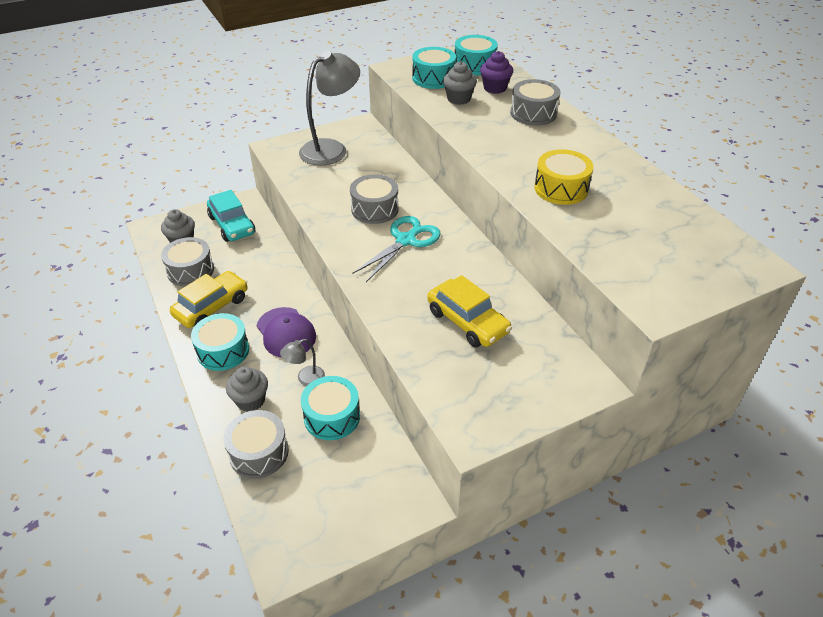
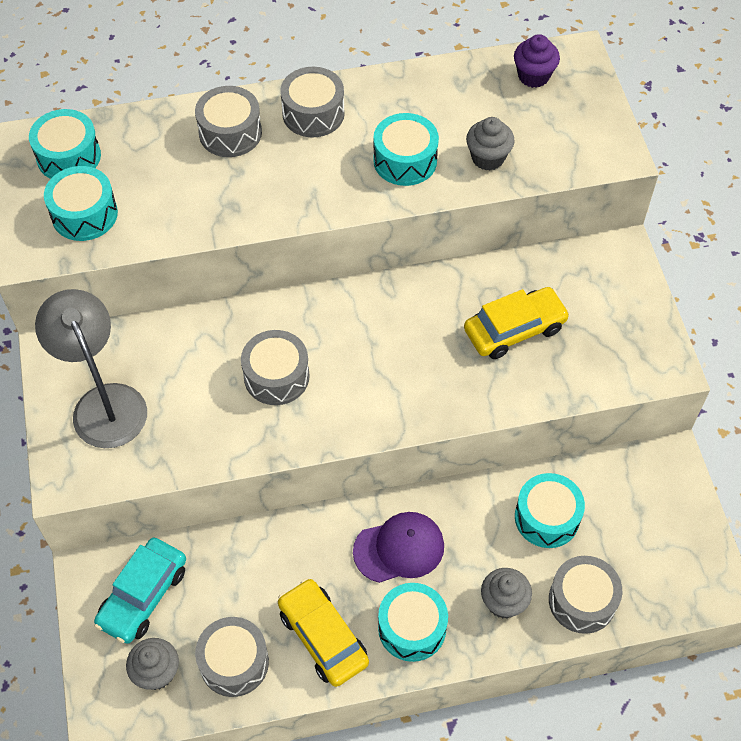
camera: 75 degrees left, 15 degrees up
turquoise car [207,190,255,242] -> turquoise car turned 135 degrees clockwise [94,538,186,644]
grey lamp [280,339,325,386] -> none
turquoise scissors [352,216,441,282] -> none
grey cupcake [443,61,477,105] -> grey cupcake moved to [466,117,515,171]
purple cupcake [480,51,513,94] -> purple cupcake moved to [514,34,560,88]
yellow drum [534,149,594,205] -> turquoise drum [373,113,439,186]
none -> grey drum [280,67,345,137]

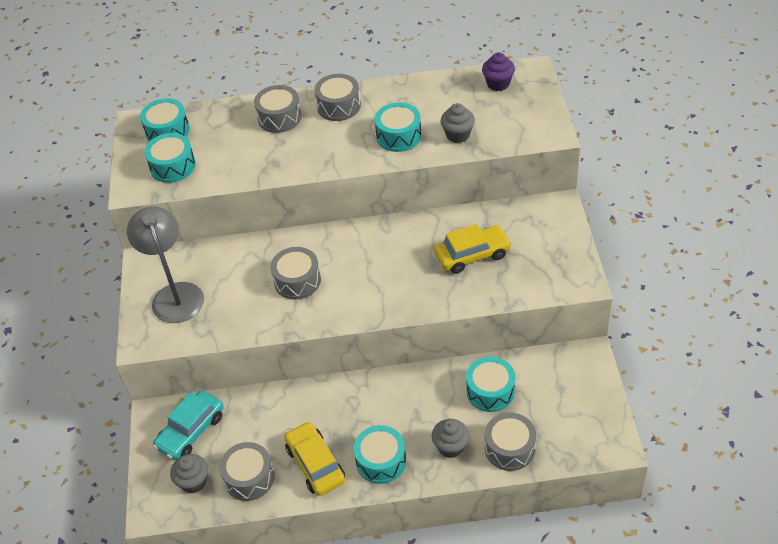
camera: 10 degrees right, 10 degrees down
purple cap [353,512,444,583] -> none

